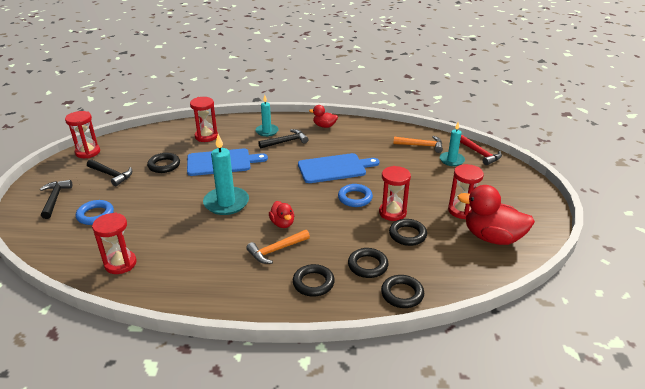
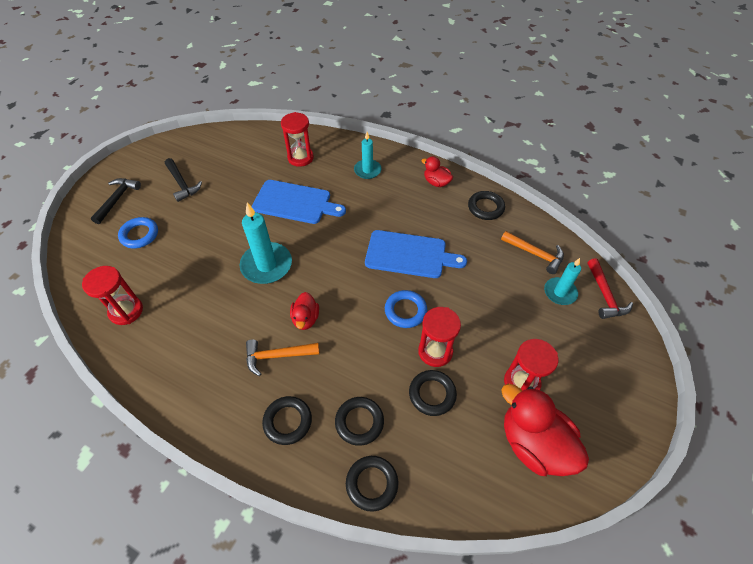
camera: 25 degrees right, 20 degrees up
red hourglass [65,111,100,158] -> none
black ring [147,153,180,173] -> black ring moved to [468,191,505,220]
black hammer [258,129,309,149] -> none

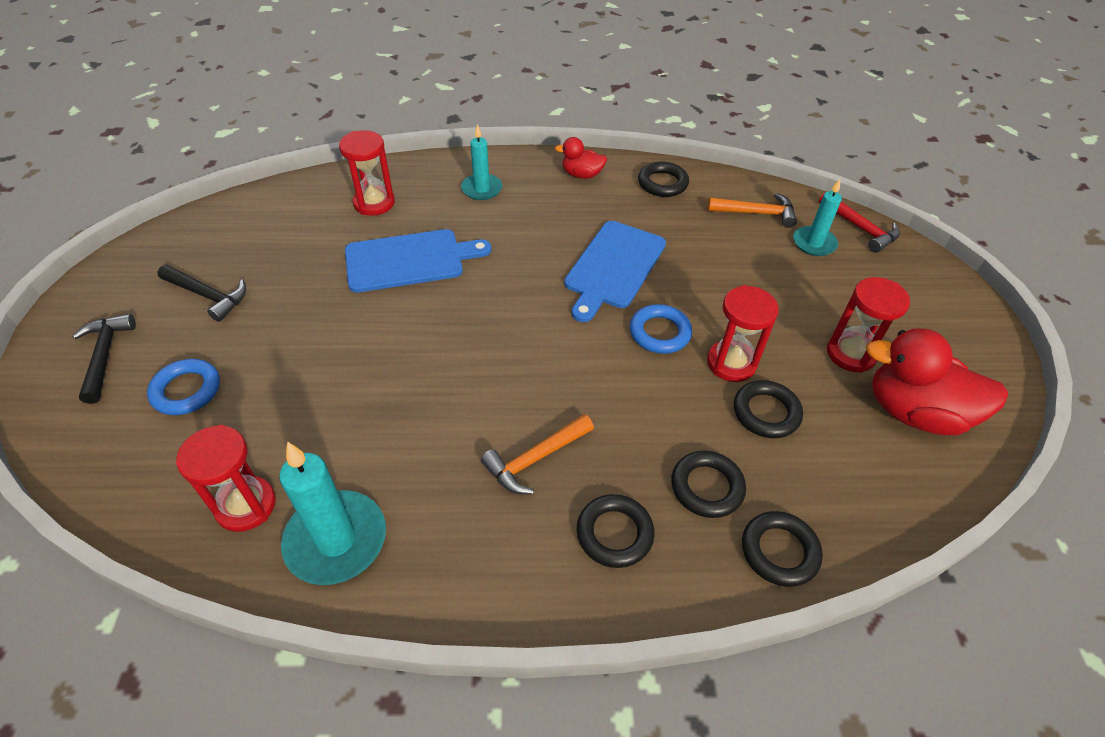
camera: 30 degrees left, 5 degrees down
turquoise candle [240,202,292,284] -> turquoise candle moved to [279,441,386,585]
red duck [290,292,319,330] -> none
blue cutting board [365,230,467,278] -> blue cutting board turned 135 degrees clockwise [564,221,666,322]

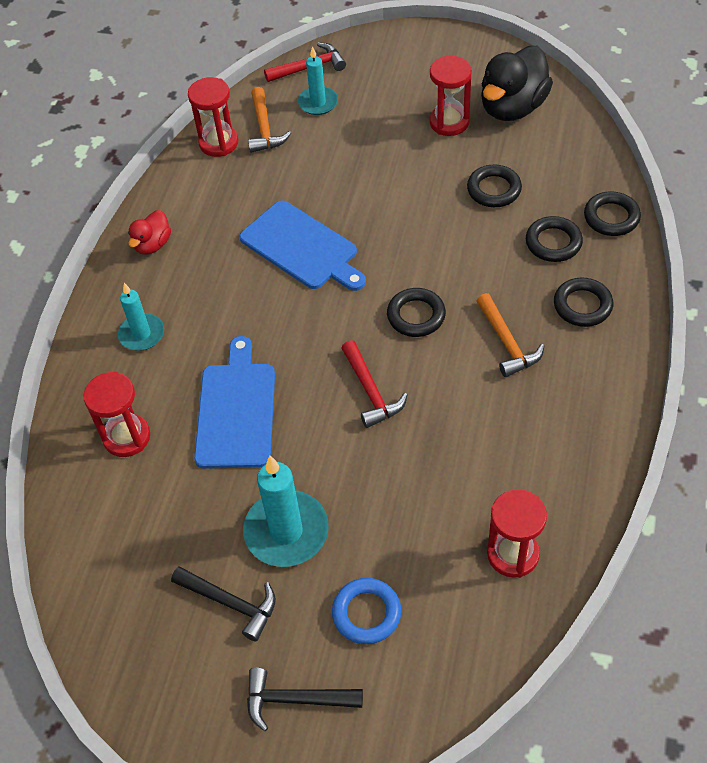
camera: 70 degrees left, 5 degrees up
black hammer [157,265,246,322] -> black hammer turned 75 degrees clockwise [171,567,276,641]
turquoise candle [279,441,386,585] -> turquoise candle moved to [243,456,329,567]
blue ring [630,304,692,354] -> none
black ring [638,161,689,197] -> black ring moved to [387,288,446,337]
red hourglass [707,285,779,382] -> red hourglass moved to [188,77,238,157]
orange hammer [708,193,797,228] -> orange hammer turned 150 degrees clockwise [248,87,291,153]
red duck [866,328,1008,435] -> black duck [481,46,553,121]
none -> red hammer [341,340,408,428]

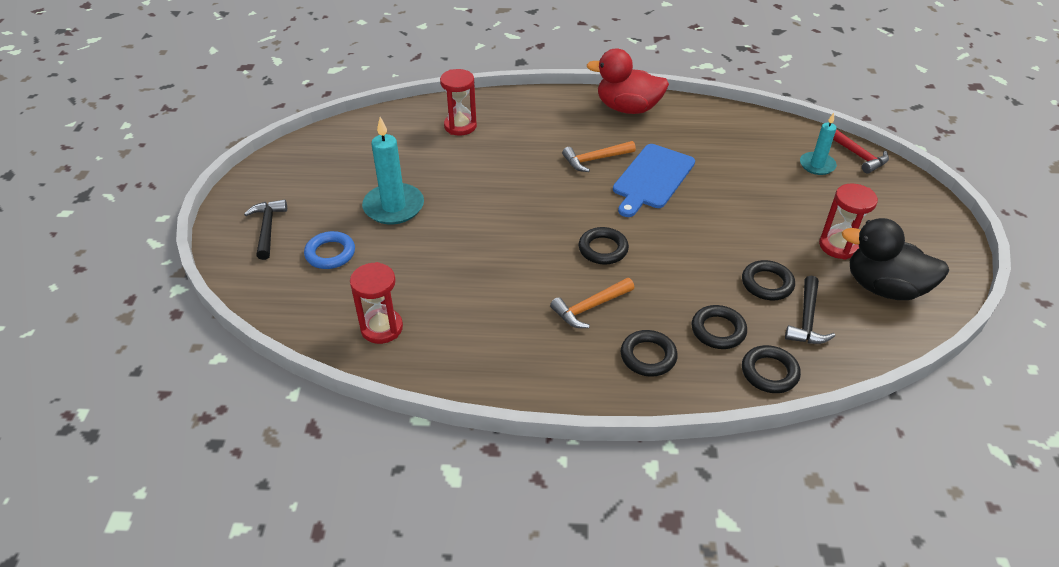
camera: 75 degrees right, 10 degrees down
turquoise candle [118,283,164,351] -> none
red duck [128,210,171,255] -> red duck [587,49,669,114], size x1.91
black hammer [171,567,276,641] -> black hammer moved to [785,276,835,344]
red hourglass [188,77,238,157] -> none
blue cutting board [194,336,275,469] -> none
orange hammer [248,87,291,153] -> orange hammer moved to [562,141,636,172]
red hammer [341,340,408,428] -> none

